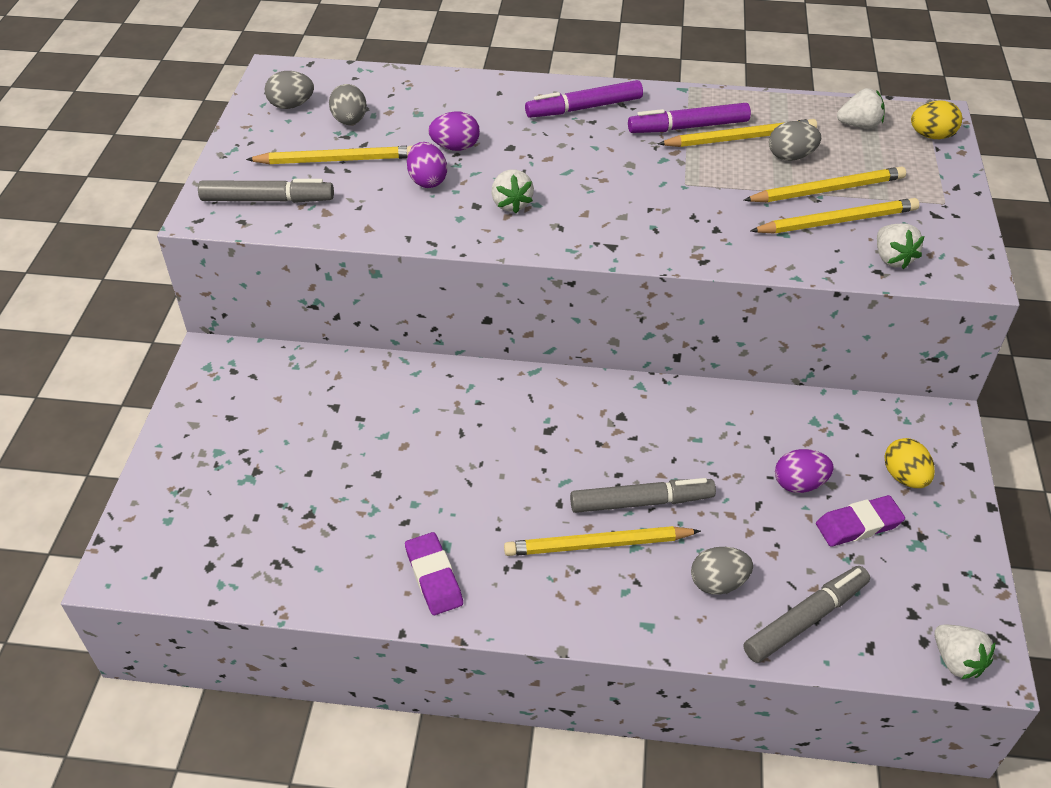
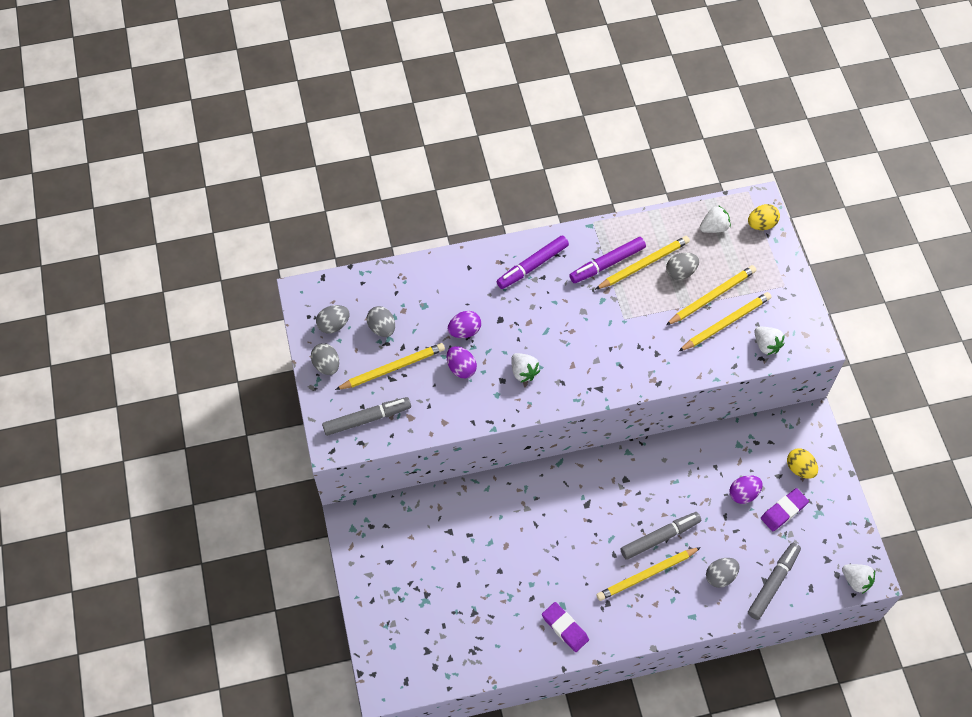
camera: 20 degrees left, 15 degrees up
none -> grey egg [311,343,339,375]

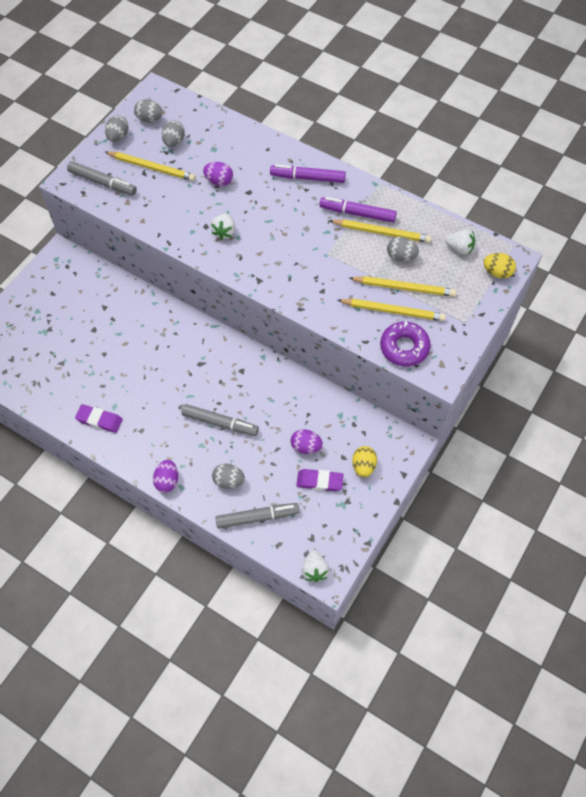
camera: 45 degrees right, 0 degrees up
purple egg [446,346,477,378] -> purple egg moved to [153,460,178,493]
purple eraser [542,602,589,652] -> purple eraser turned 75 degrees counterclockwise [75,404,123,433]
yellow pencil [596,547,701,601] -> none
white strawberry [755,327,785,355] -> purple donut [380,321,431,366]

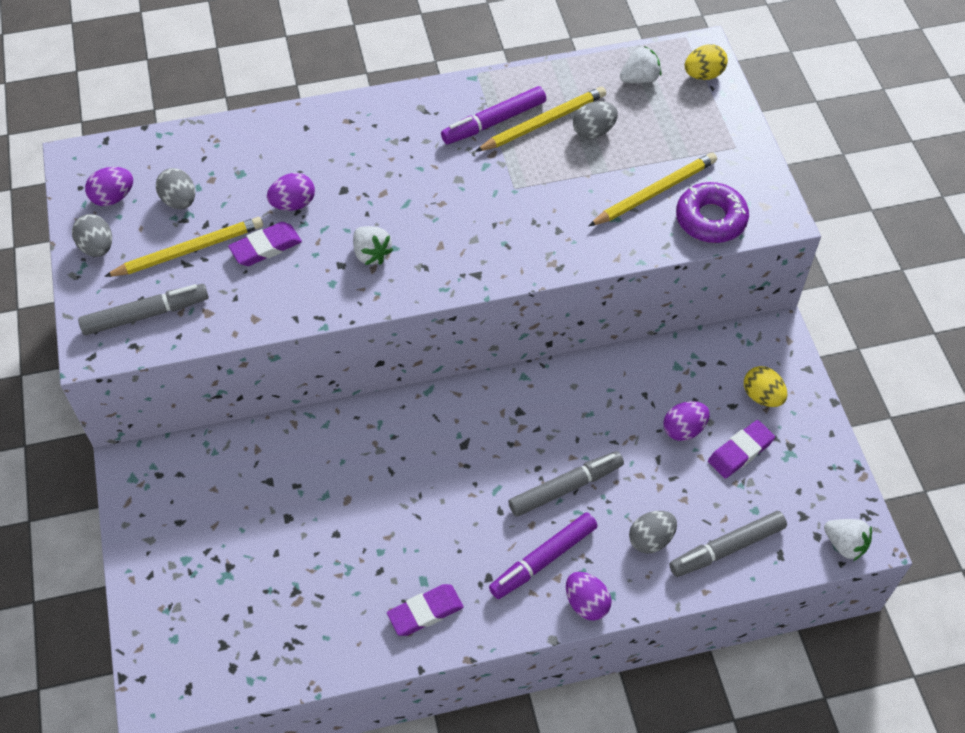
camera: 45 degrees left, 5 degrees down
grey egg [134,99,163,122] -> purple egg [85,167,133,206]
grey marker [215,503,300,529] -> grey marker turned 150 degrees counterclockwise [669,511,787,577]
purple marker [270,164,346,183] -> purple marker moved to [489,512,597,599]
yellow pencil [349,276,456,297] -> none
none -> purple eraser [228,222,302,266]

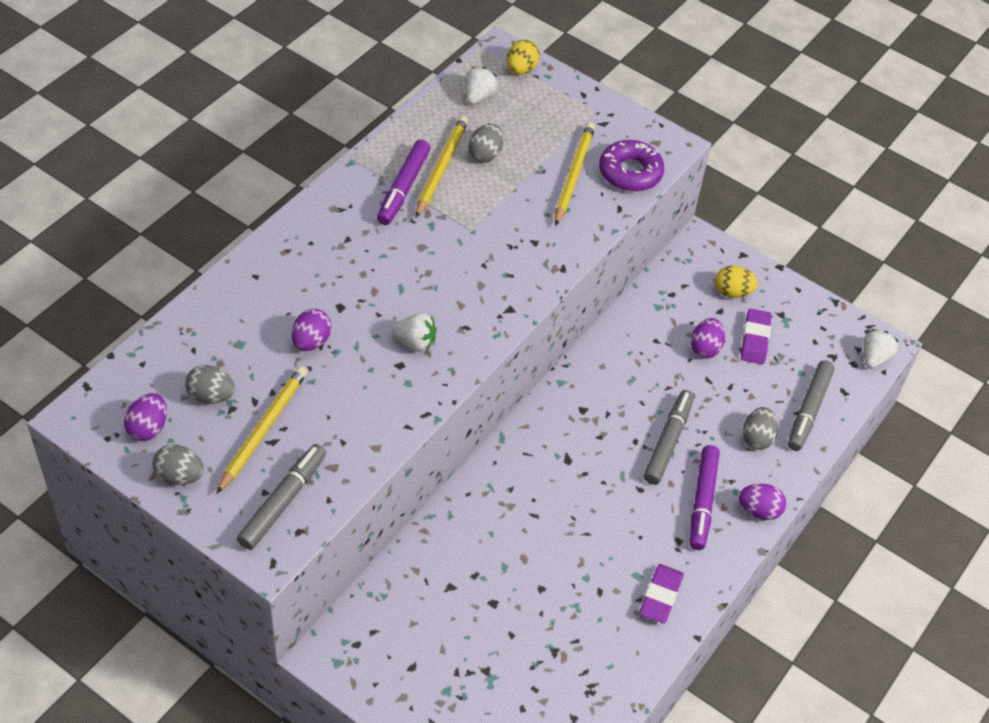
camera: 45 degrees left, 5 degrees down
purple eraser [228,222,302,266] -> none
white strawberry [824,519,872,561] -> white strawberry turned 60 degrees counterclockwise [863,329,899,369]

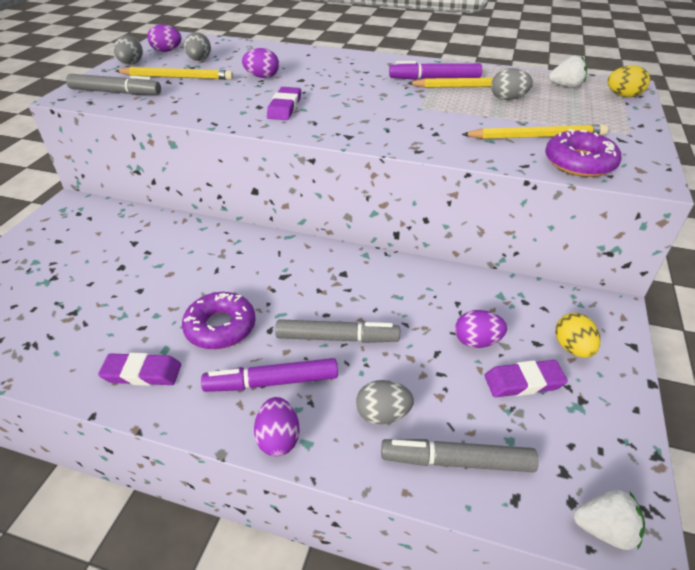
camera: 75 degrees right, 10 degrees down
white strawberry [392,313,436,352] -> purple eraser [267,87,301,120]
none -> purple donut [182,292,256,349]

